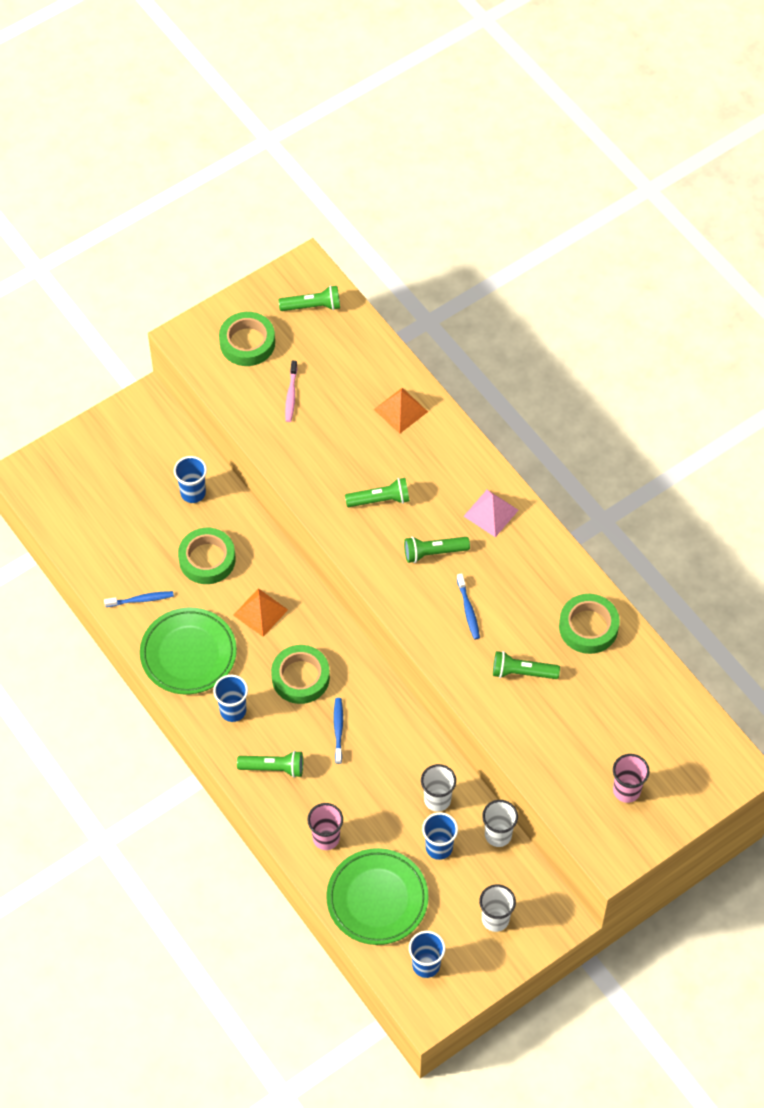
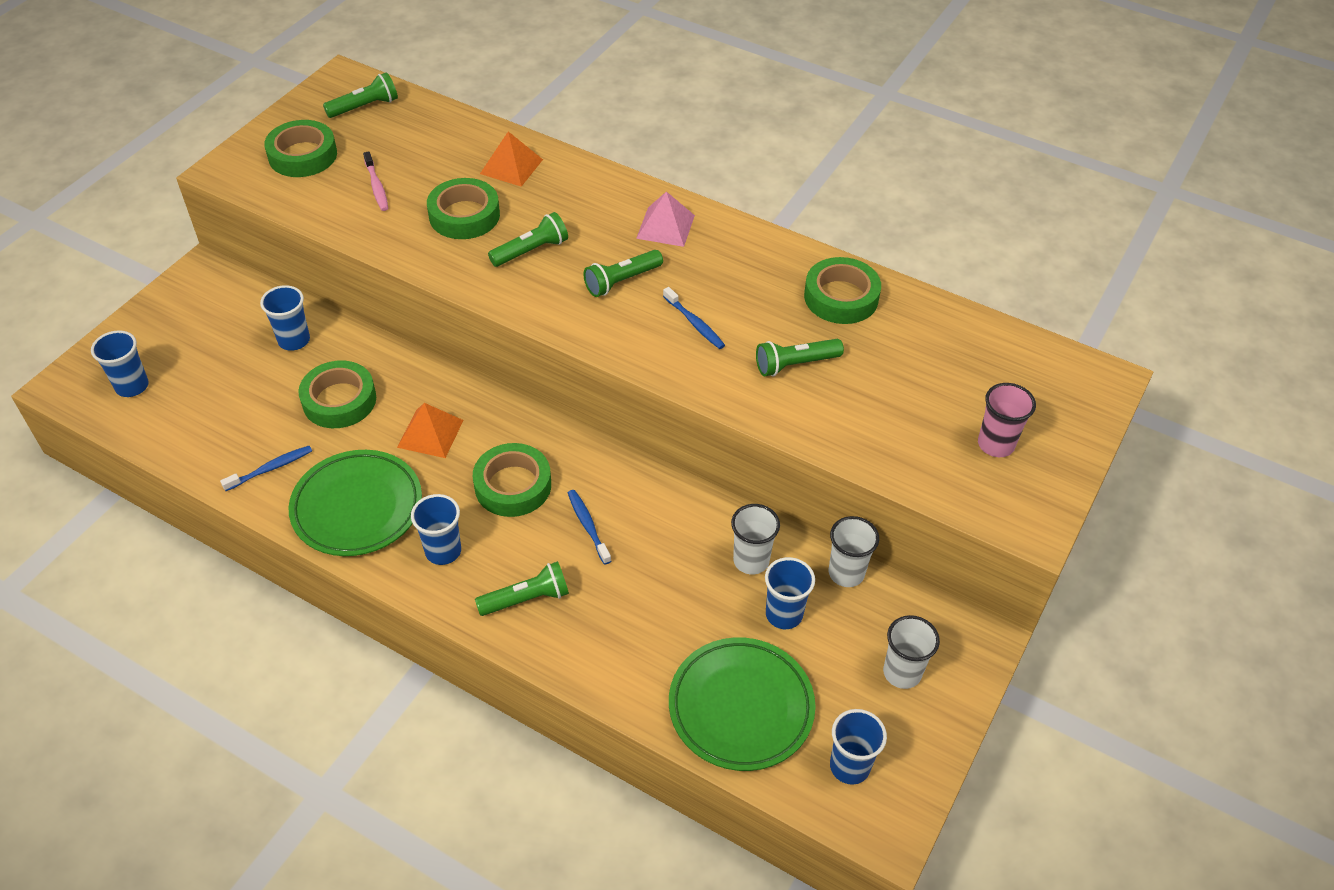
camera: 25 degrees left, 10 degrees down
pink cup [307,803,343,850] -> none
none -> blue cup [91,330,149,397]
none -> green tape [427,178,500,239]

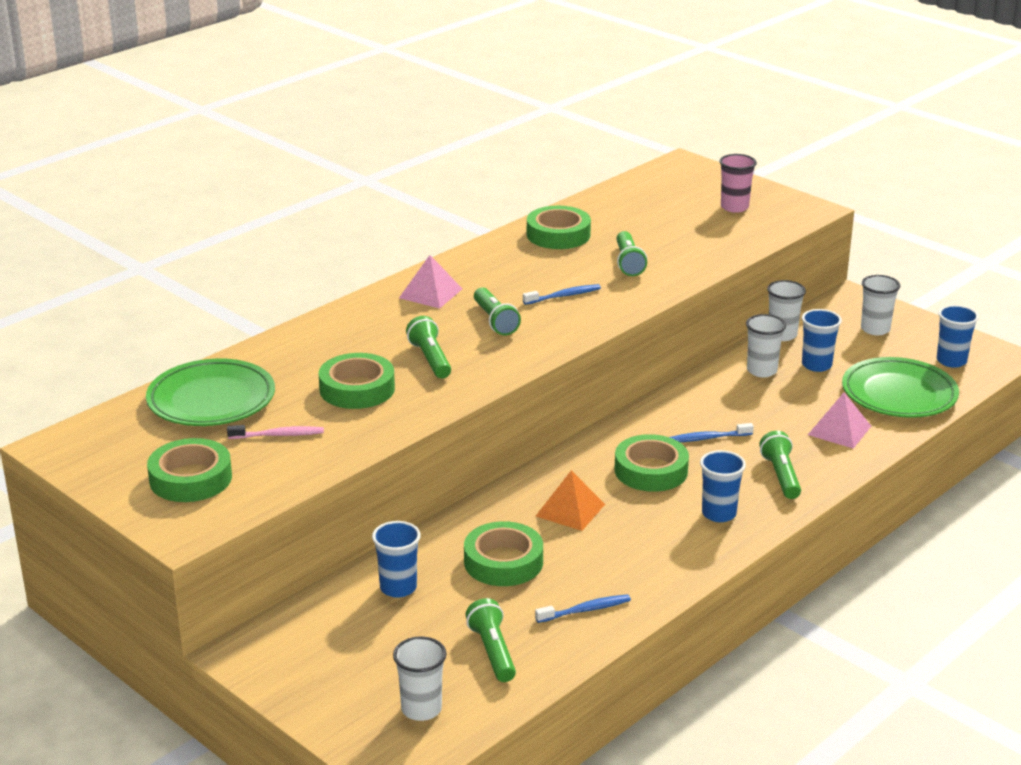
camera: 75 degrees left, 20 degrees down
blue cup [91,330,149,397] -> white cup [393,636,447,721]
blue toothbrush [220,446,312,491] -> blue toothbrush turned 90 degrees clockwise [535,594,631,623]
green plate [288,450,422,556] -> green plate moved to [146,358,275,426]
green flashlight [323,72,398,118] -> green flashlight moved to [466,598,516,682]
orange pyramid [480,131,543,187] -> none
none -> pink pyramid [808,393,871,449]

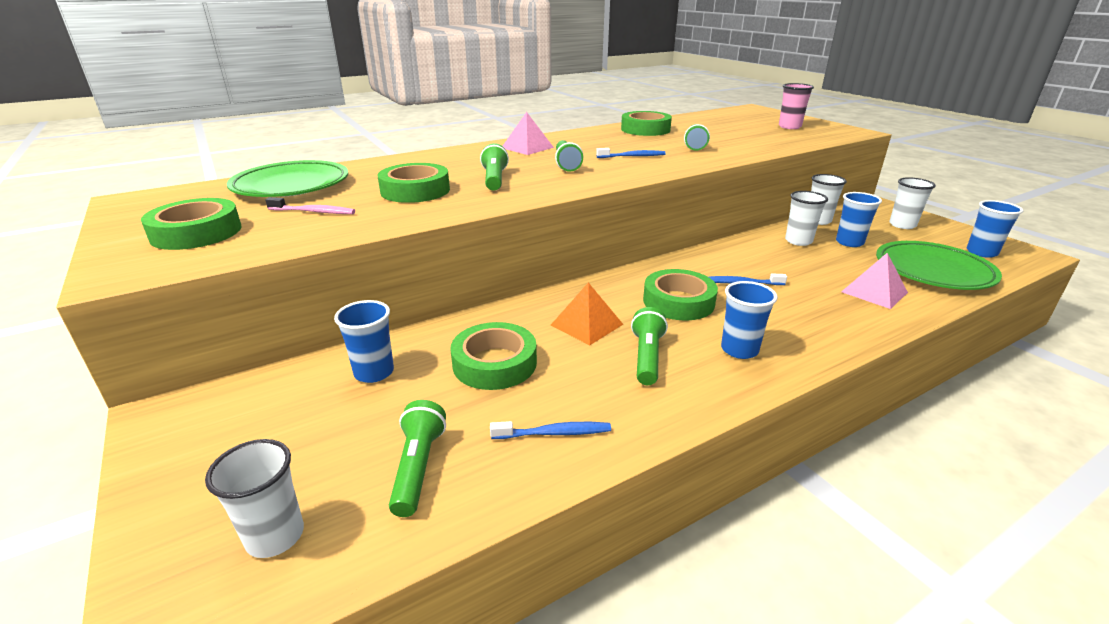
camera: 15 degrees right, 0 degrees up
green flashlight [759,431,801,499] -> green flashlight moved to [631,307,668,385]

